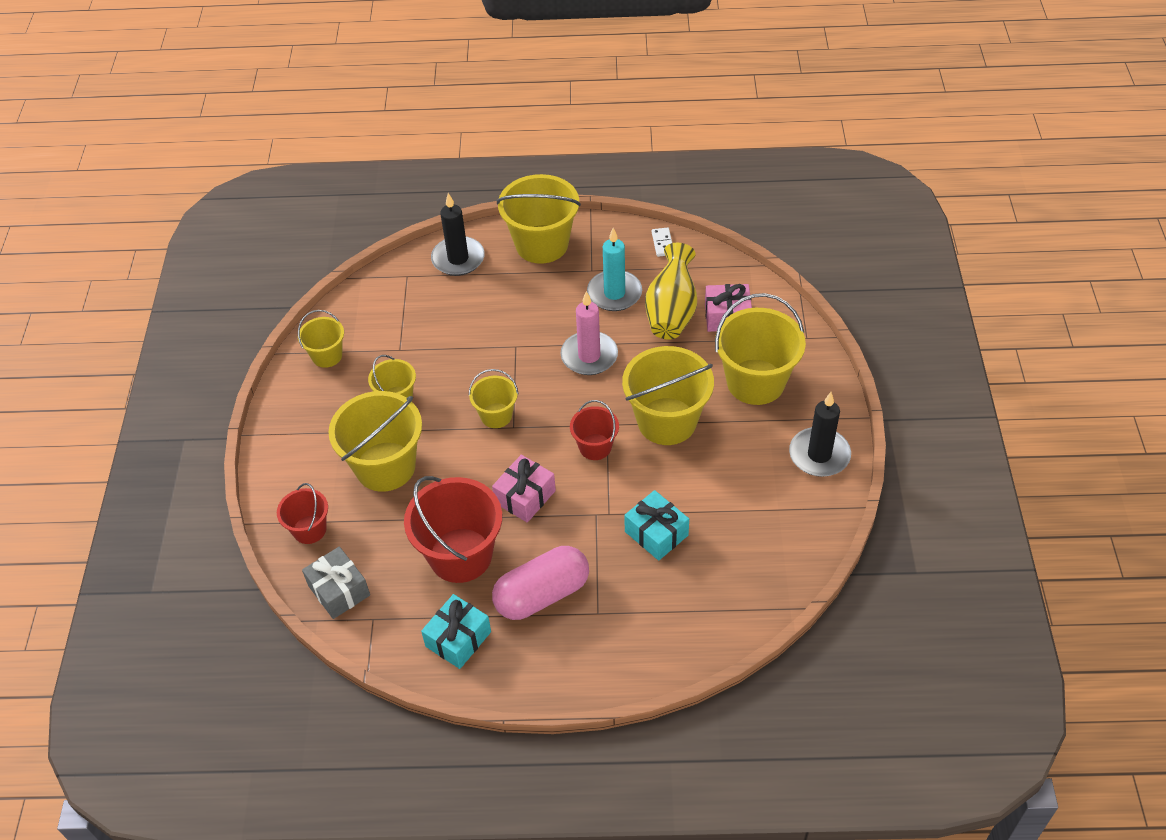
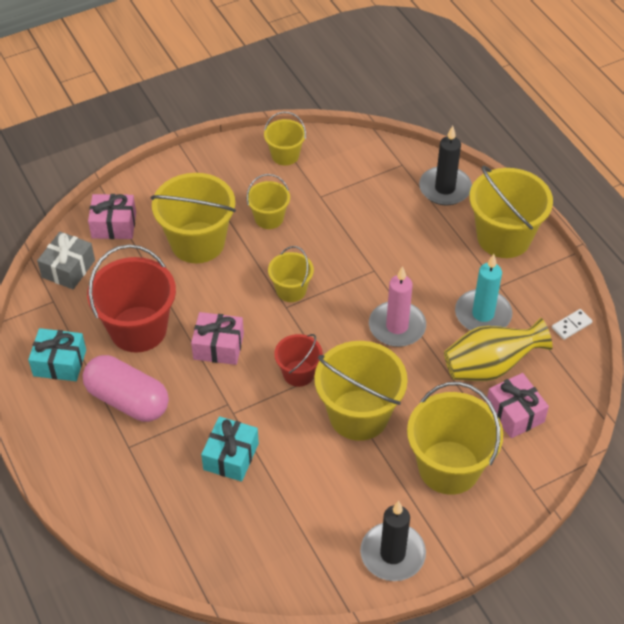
camera: 60 degrees right, 0 degrees up
red bucket [277,483,328,544] -> pink gift [88,194,136,239]

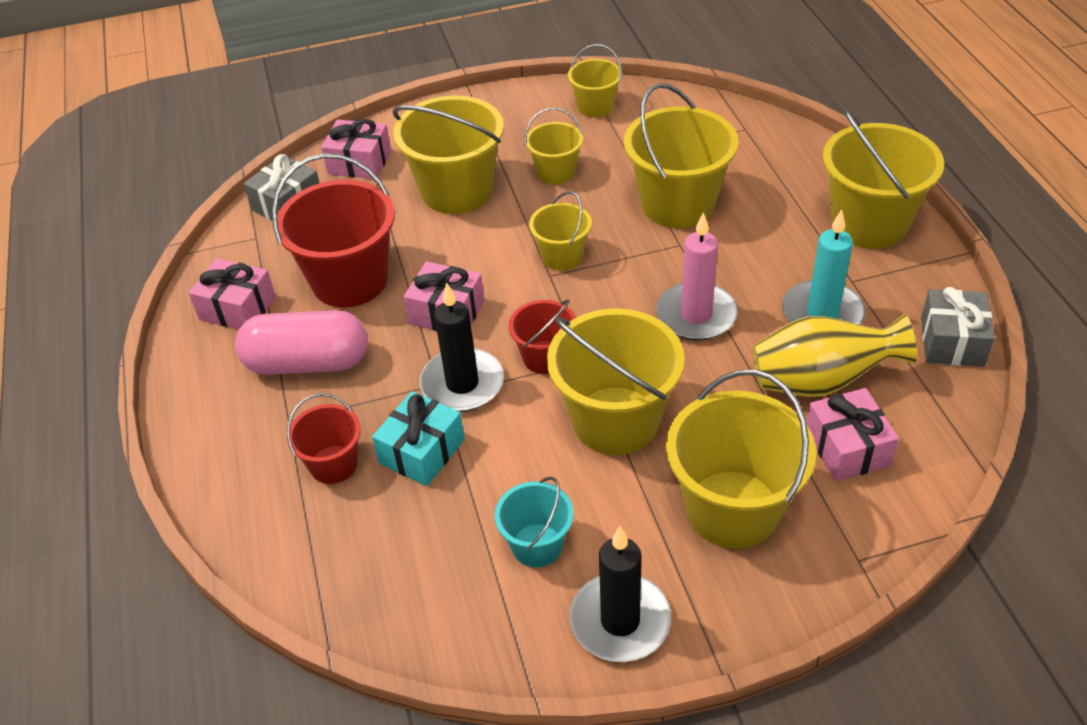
camera: 15 degrees right, 5 degrees down
turquoise gift [28,328,86,381] -> pink gift [189,258,276,329]
pink capsule [83,355,169,422] -> pink capsule turned 45 degrees counterclockwise [235,310,368,375]
black candle [419,126,472,205] -> black candle moved to [420,283,504,412]
white domino [552,309,593,340] -> grey gift [921,287,995,367]
none -> red bucket [287,393,361,484]
none -> turquoise bucket [495,477,574,567]
none -> yellow bucket [624,83,739,228]

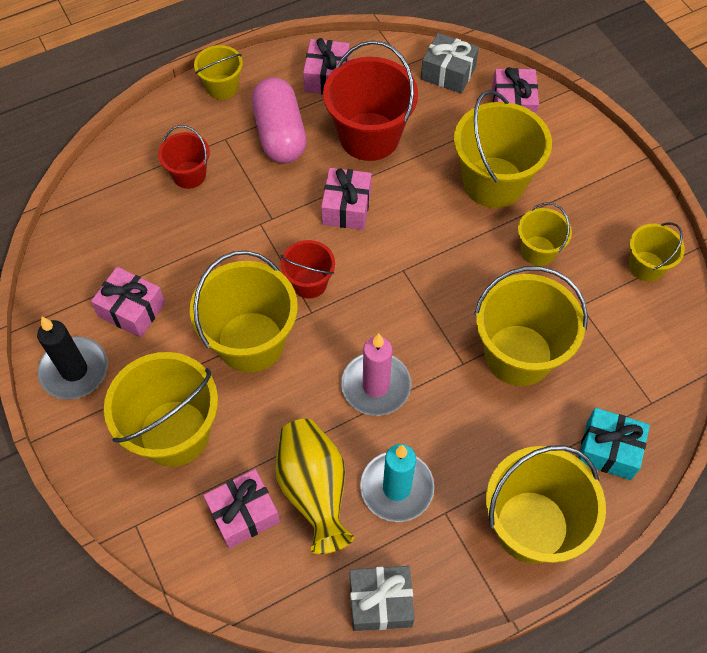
camera: 75 degrees right, 15 degrees up
turquoise gift [372,391,465,486] -> turquoise gift moved to [578,408,650,480]
black candle [420,283,504,412] -> none
turquoise bucket [495,477,574,567] -> pink gift [91,267,165,338]
yellow bucket [529,191,592,271] -> yellow bucket moved to [194,45,243,100]

